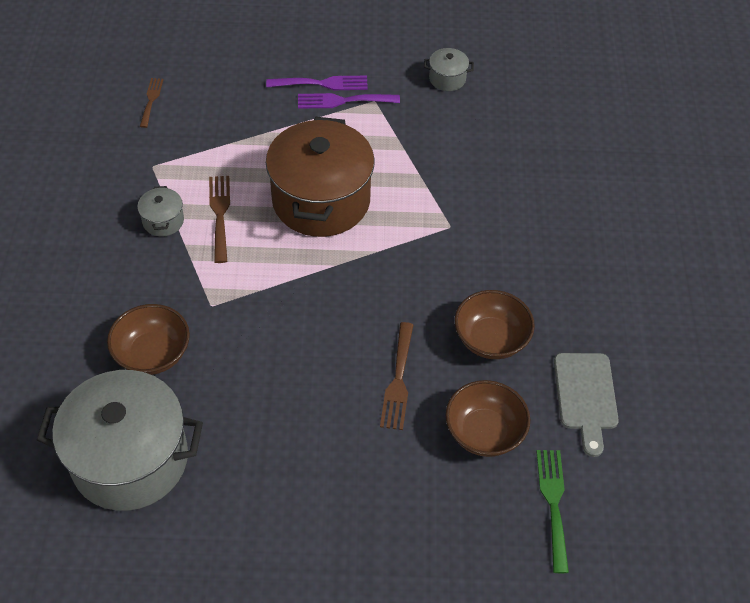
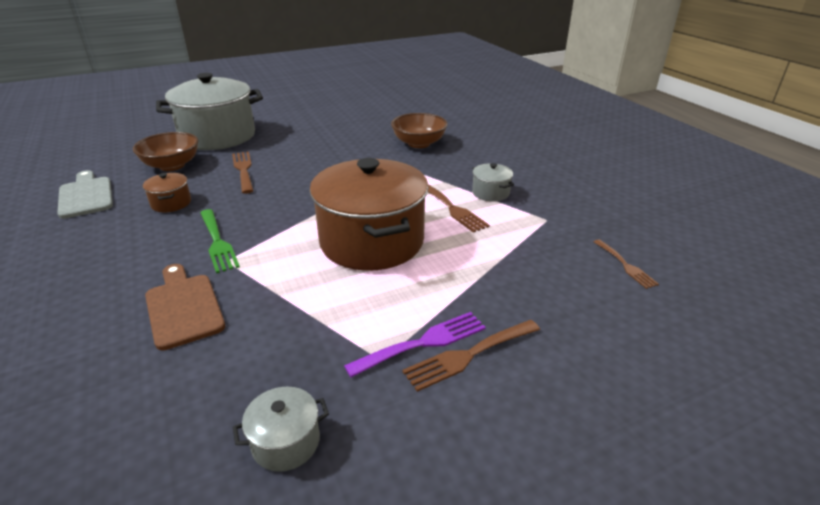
camera: 155 degrees right, 20 degrees down
grey pot [37,370,203,511] -> grey pot moved to [156,73,263,150]
purple fork [266,76,368,90] -> brown fork [402,320,540,392]
brown bowl [455,290,535,359] -> brown pot [143,173,191,212]
green fork [536,450,569,573] -> green fork moved to [200,209,240,273]
none -> brown cutting board [145,264,225,351]

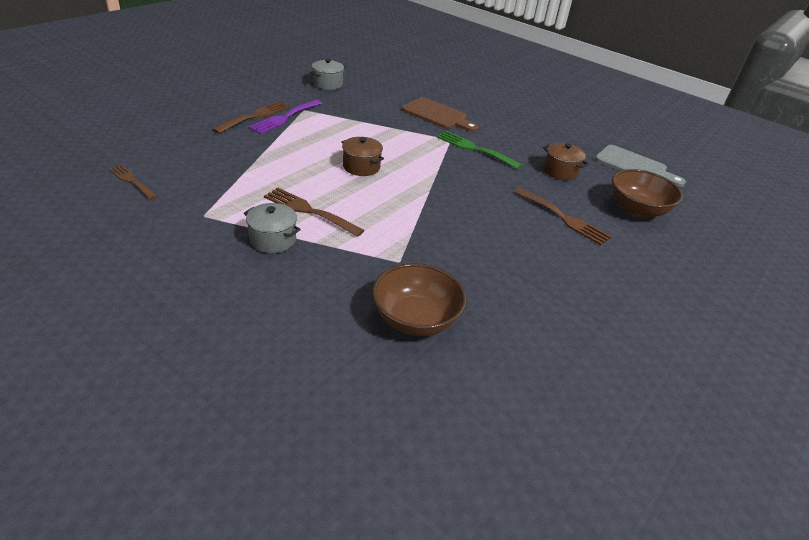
camera: 150 degrees right, 5 degrees up
grey pot [156,73,263,150] -> none
brown pot [309,158,428,271] -> brown pot [342,137,384,176], size x0.41

